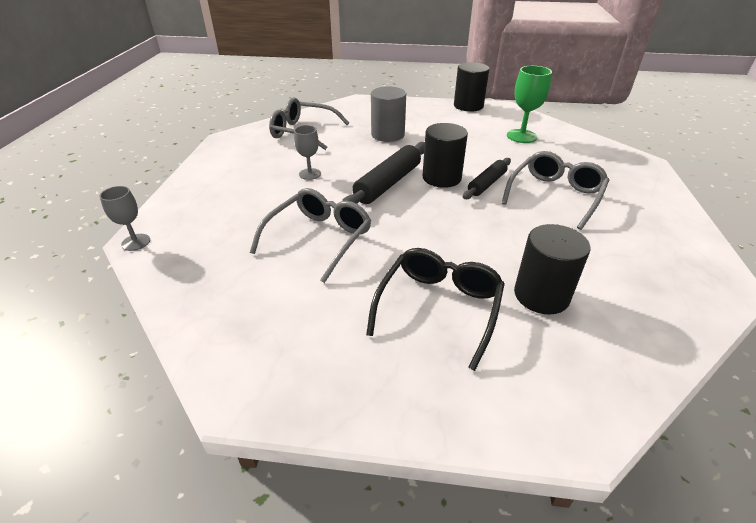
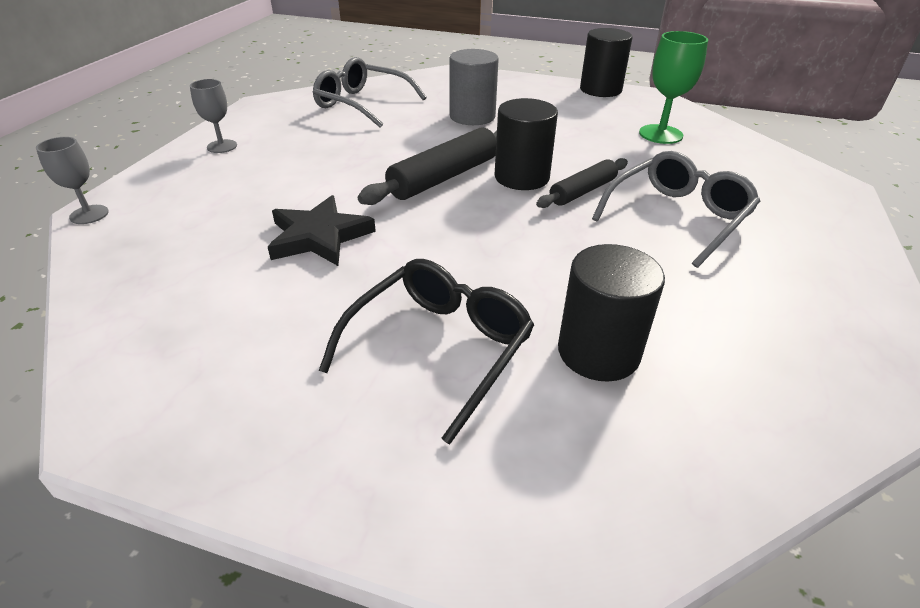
camera: 10 degrees right, 0 degrees up
grey glasses [250,188,371,283] -> black star [268,195,376,266]
grey goblet [294,125,321,180] -> grey goblet moved to [190,79,237,153]

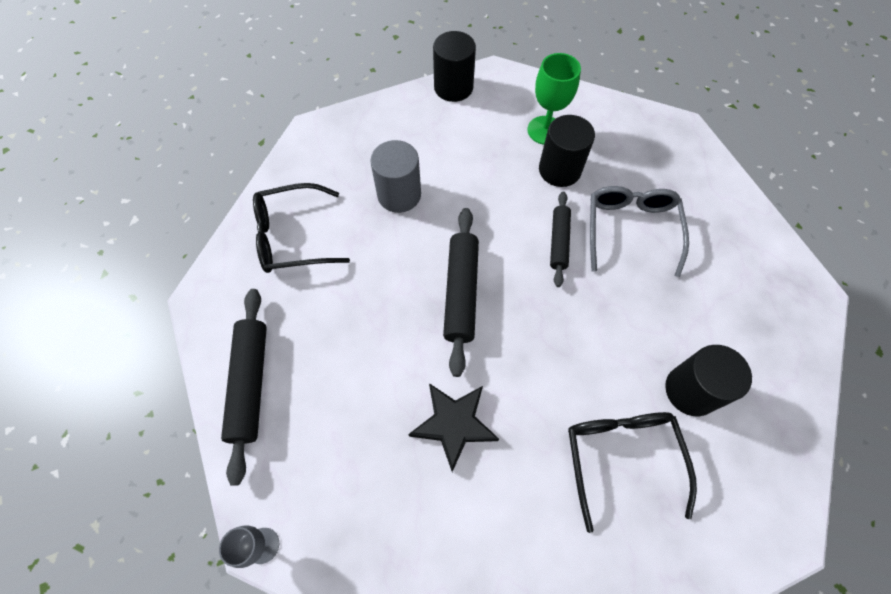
camera: 40 degrees left, 25 degrees up
grey goblet [190,79,237,153] -> black rolling pin [221,289,267,486]
grey glasses [313,57,427,128] -> black glasses [253,183,350,273]
black cylinder [495,98,558,190] -> black cylinder moved to [539,115,595,187]

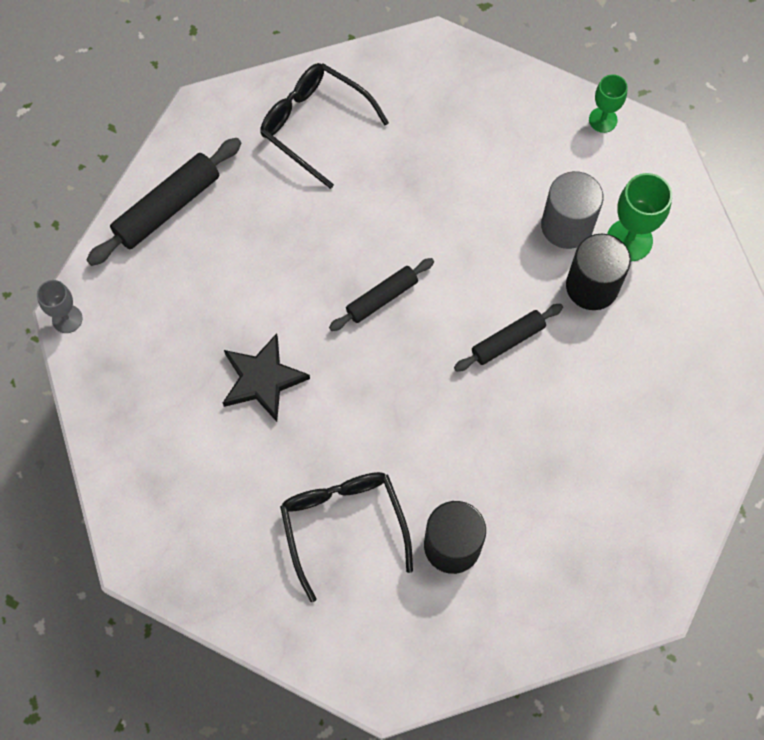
camera: 50 degrees right, 5 degrees up
grey cylinder [370,140,421,213] -> grey cylinder moved to [541,171,604,249]
black cylinder [433,31,476,102] -> green goblet [589,74,628,133]
black rolling pin [443,208,479,377] -> black rolling pin [329,258,434,331], size x0.63
black glasses [568,412,697,533] -> black glasses turned 60 degrees counterclockwise [280,472,413,602]
grey glasses [590,186,689,277] -> none

